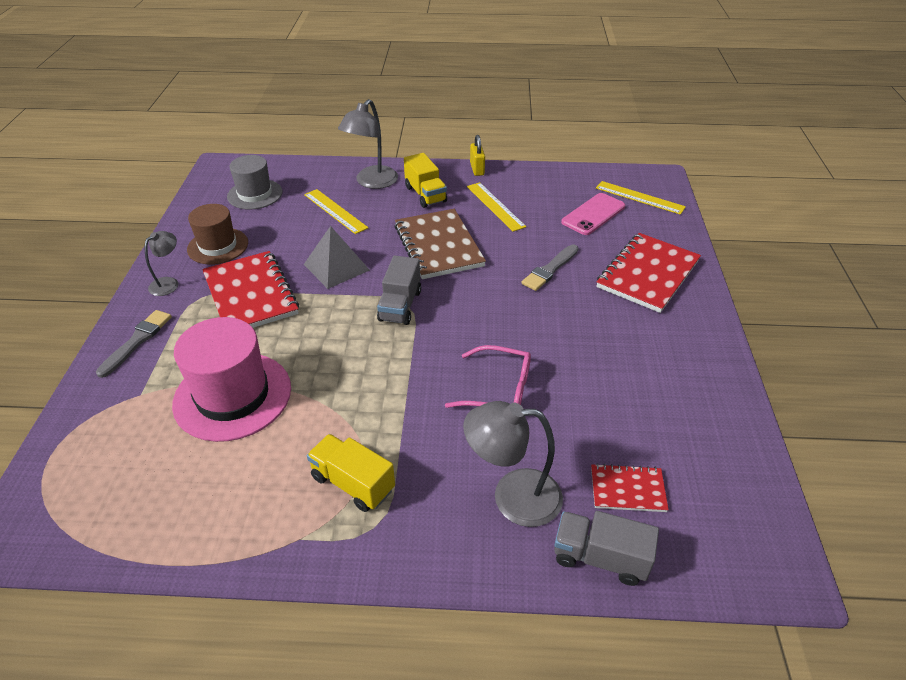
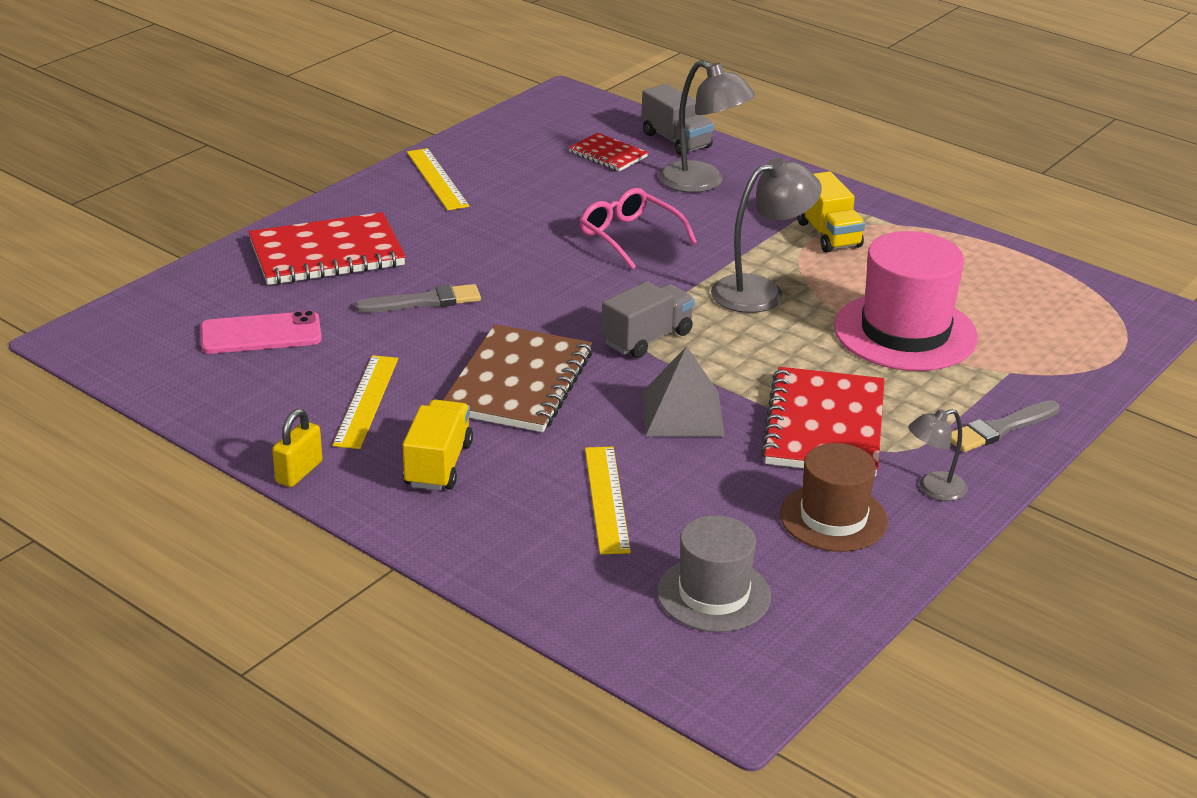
camera: 145 degrees left, 10 degrees down
grey lamp [338,99,398,189] -> grey lamp moved to [711,158,822,313]
yellow ruler [596,181,686,215] -> yellow ruler moved to [407,148,469,211]

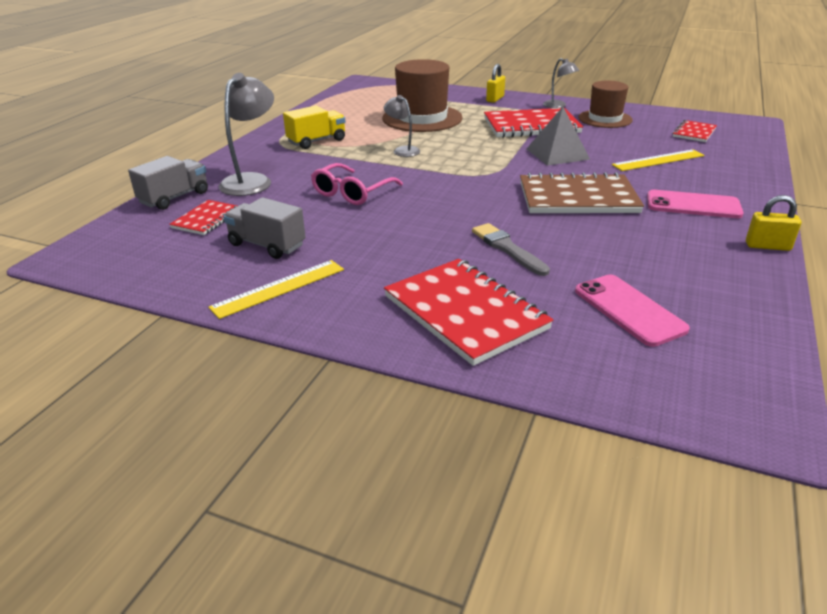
camera: 105 degrees left, 0 degrees up
yellow ruler [332,355,398,449] -> none
yellow truck [403,400,473,491] -> pink phone [647,190,744,218]
grey truck [601,281,695,358] -> grey truck moved to [223,197,305,259]
grey hat [657,515,771,632] -> red notebook [672,120,717,142]
grey lamp [711,158,822,313] -> grey lamp [384,95,420,157], size x0.57
pink hat [834,231,978,371] -> brown hat [382,59,462,132]
grey brush [951,400,1060,452] -> yellow padlock [486,64,505,103]

